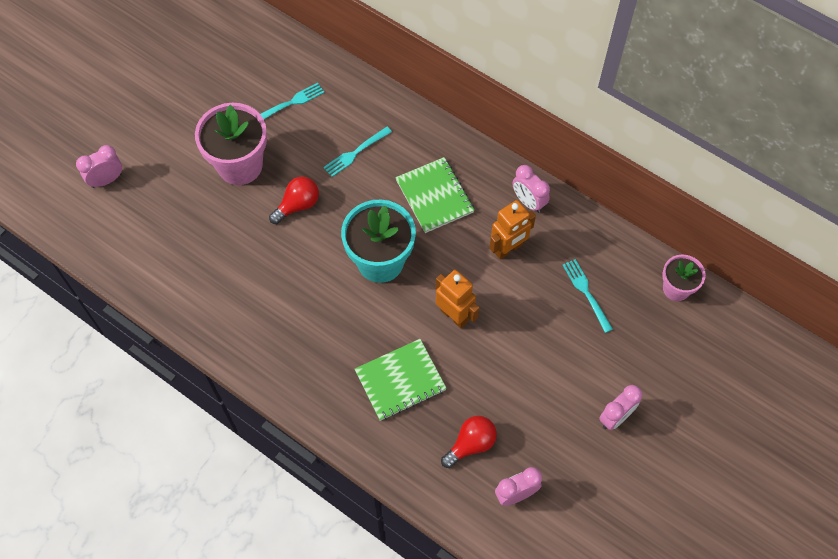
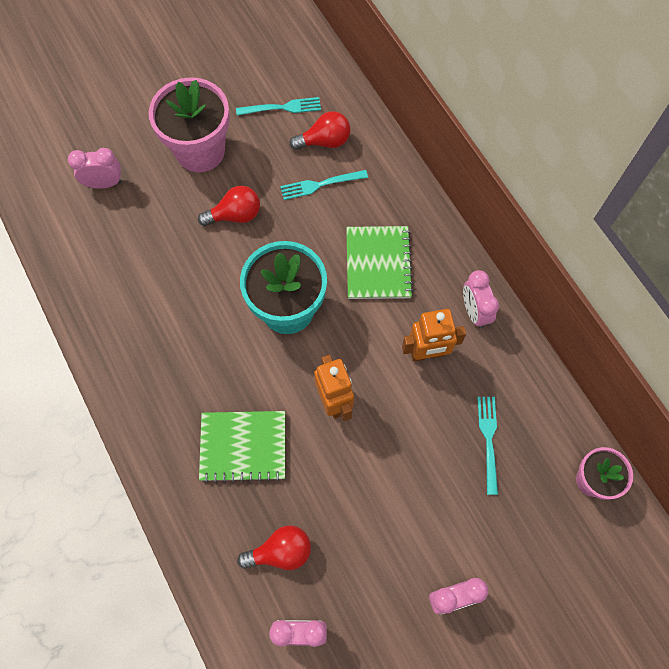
camera: 25 degrees right, 5 degrees up
pink clock [76,145,122,188] -> pink clock moved to [68,148,122,189]
none -> red light bulb [289,111,350,150]

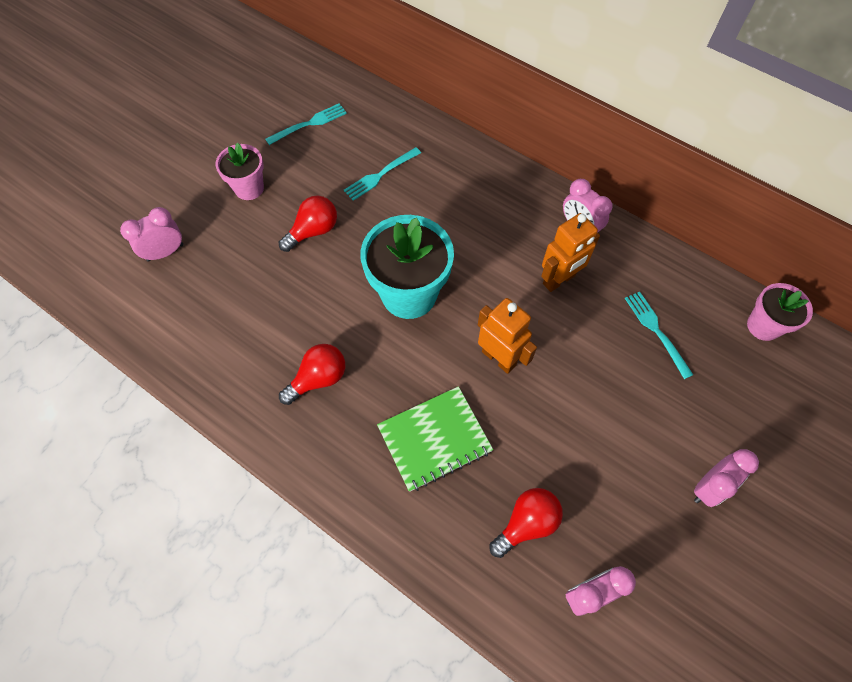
camera: 25 degrees left, 5 degrees down
pink flower pot [149,77,230,172] -> pink flower pot [216,143,264,200], size x0.57
red light bulb [289,111,350,150] -> red light bulb moved to [279,344,345,405]
green notebook [346,226,413,299] -> none

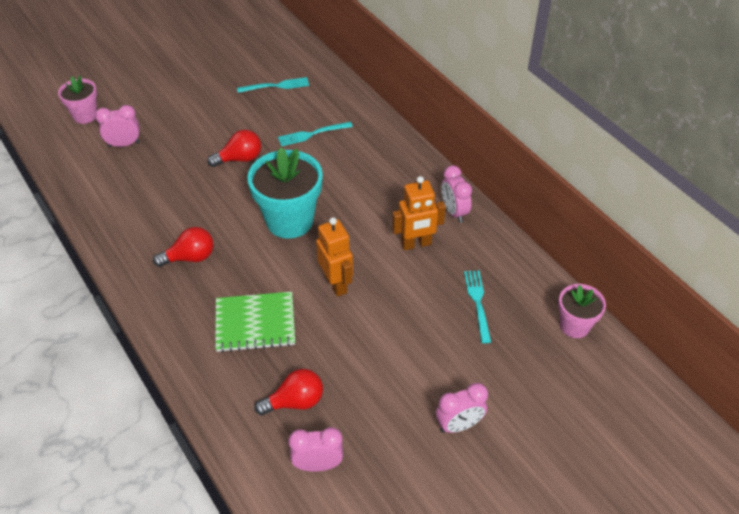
camera: 20 degrees right, 15 degrees down
pink flower pot [216,143,264,200] -> pink flower pot moved to [58,76,97,124]

